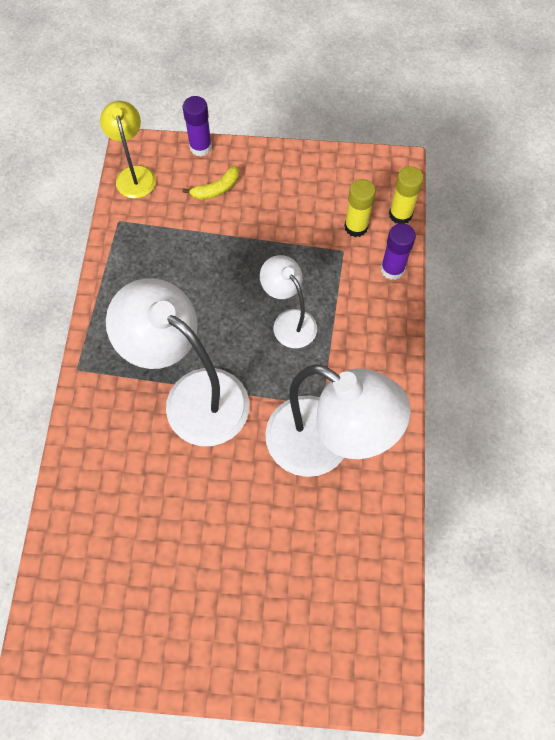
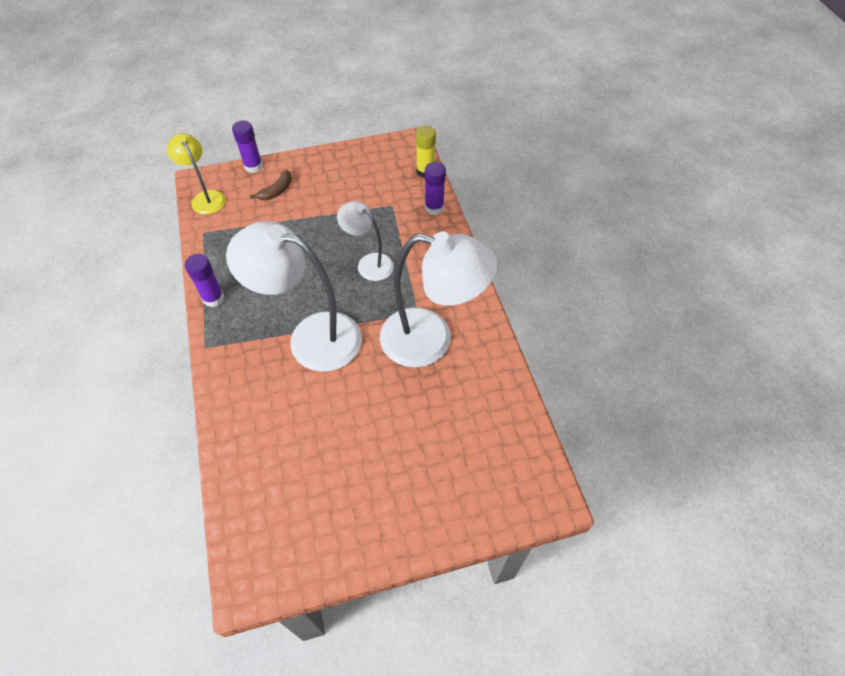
camera: 20 degrees left, 10 degrees down
yellow banana [183,166,239,200] -> brown banana [250,170,292,200]
yellow glue stick [344,179,376,237] -> none
none -> purple glue stick [185,254,224,307]

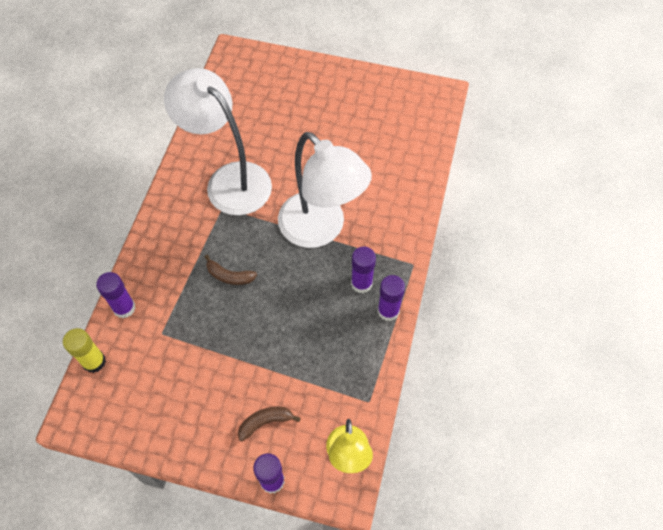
camera: 150 degrees left, 5 degrees up
white lamp [337,201,394,281] -> brown banana [204,255,257,285]
none -> purple glue stick [351,247,376,293]

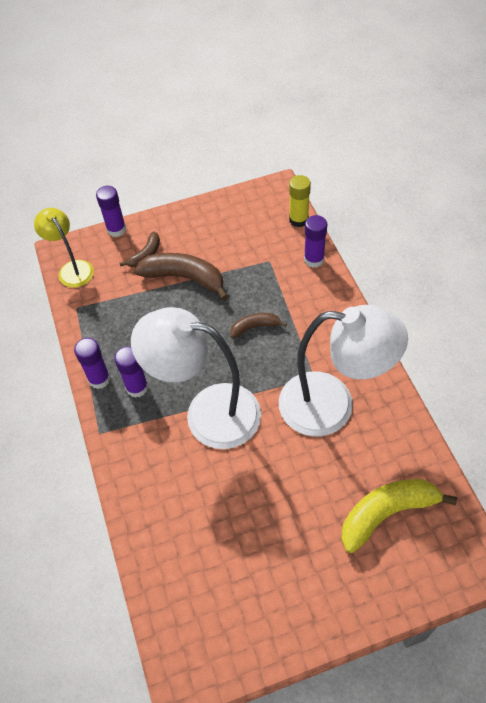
camera: 150 degrees right, 5 degrees down
none -> brown banana [134,253,228,301]
none -> yellow banana [341,479,457,553]

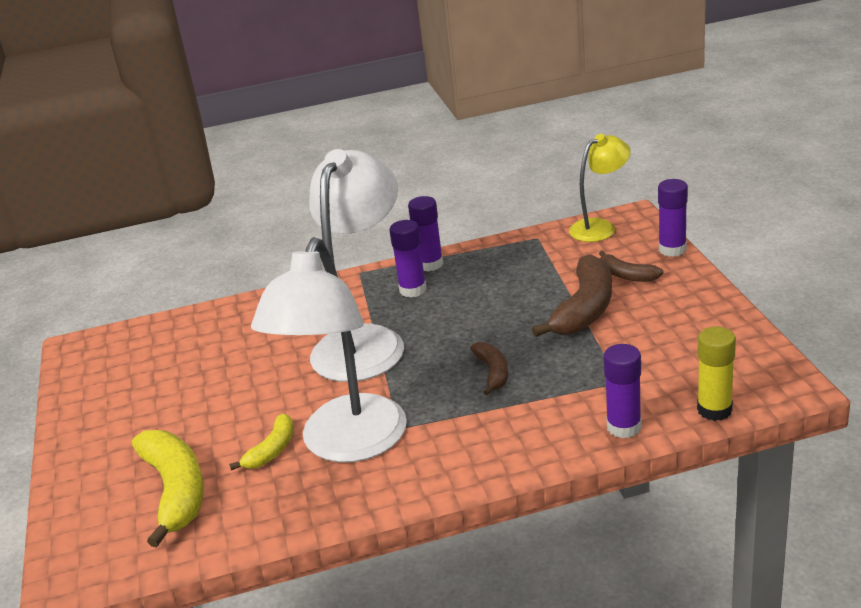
camera: 95 degrees right, 25 degrees down
none -> yellow banana [229,414,294,470]

